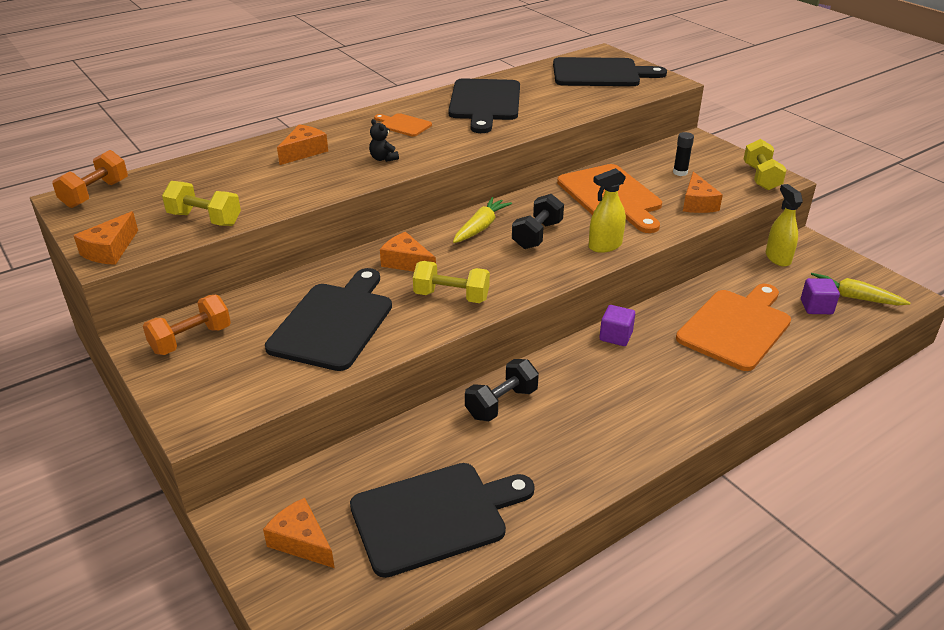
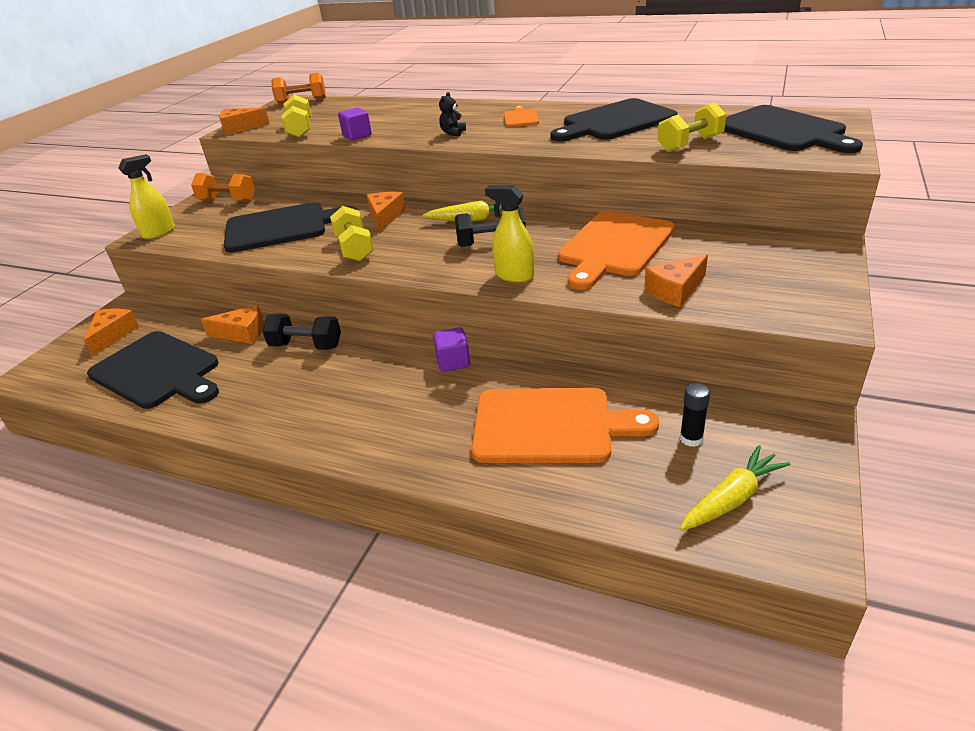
camera: 60 degrees right, 0 degrees up
orange cheese [277,124,328,165] -> orange cheese moved to [201,305,264,344]
black glue stick [673,132,694,176] -> black glue stick moved to [680,383,710,447]
yellow dumbbell [744,139,786,190] -> yellow dumbbell moved to [657,102,726,152]
yellow spray bottle [766,184,803,267] -> yellow spray bottle moved to [118,154,175,239]
purple cube [801,278,840,314] -> purple cube moved to [338,107,372,140]
yellow carrot [811,273,910,305] -> yellow carrot turned 60 degrees clockwise [680,445,790,531]

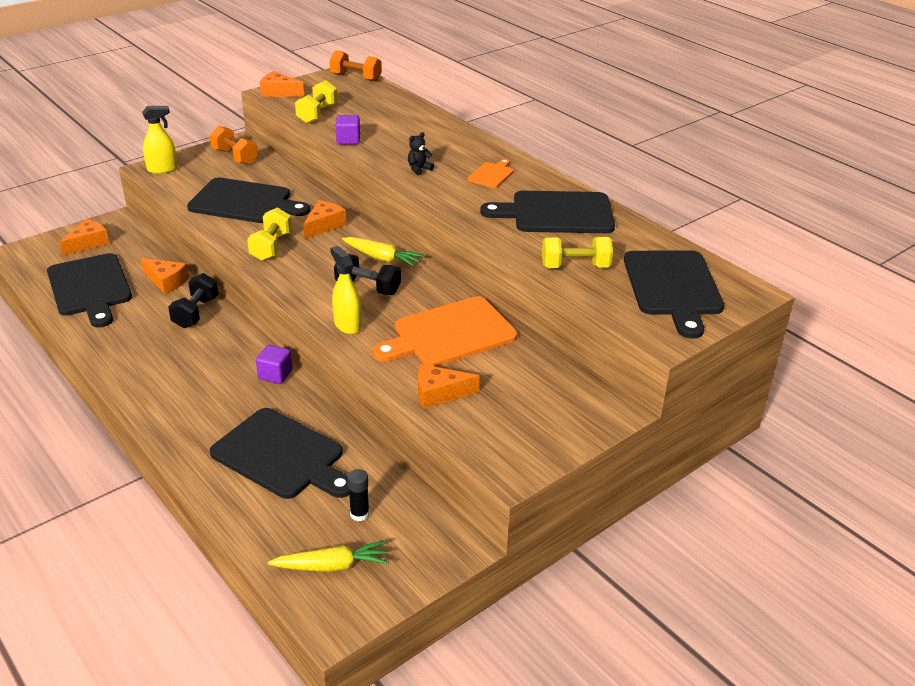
camera: 25 degrees right, 0 degrees up
black dumbbell [262,314,341,350] -> black dumbbell turned 60 degrees clockwise [168,273,219,328]
orange cutting board [471,388,659,463] -> black cutting board [210,408,349,499]

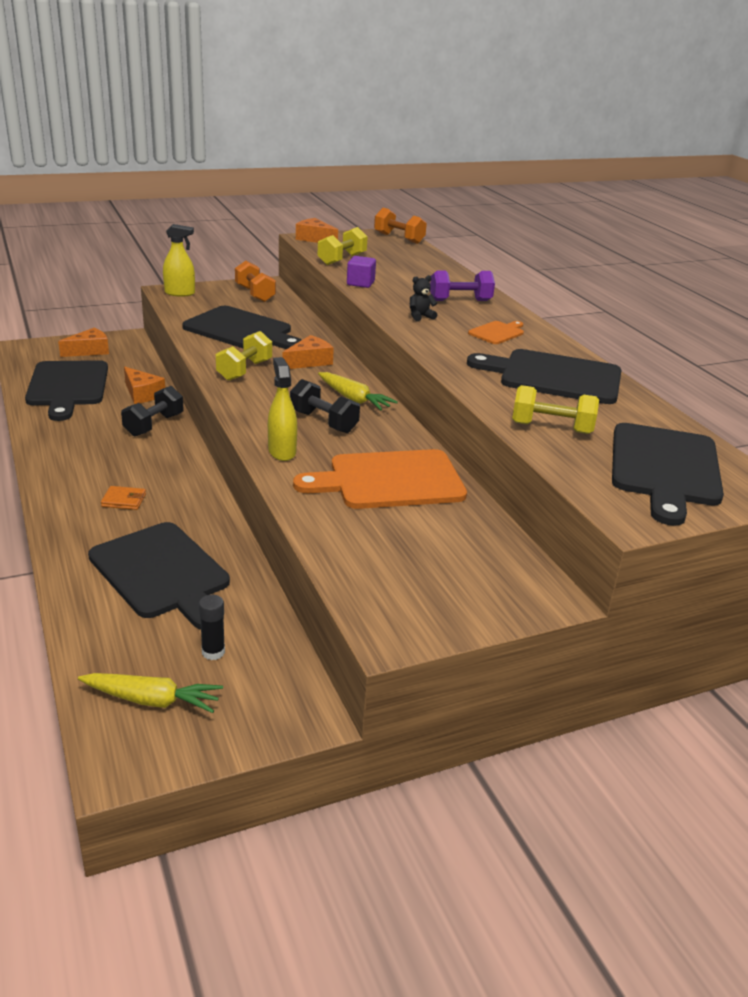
camera: 15 degrees right, 5 degrees down
purple cube [256,345,292,384] -> none
orange cheese [418,364,480,409] -> none
none -> orange wallet [101,486,146,510]
none -> purple dumbbell [430,271,495,301]

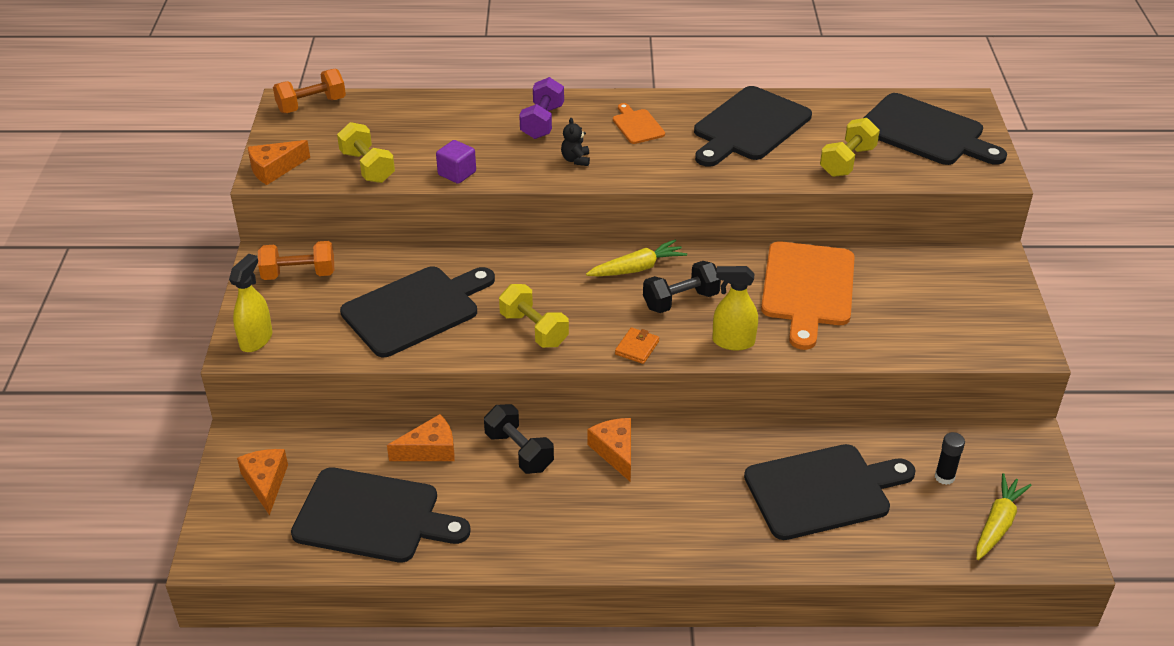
camera: 65 degrees left, 10 degrees up
orange wallet [101,486,146,510] -> orange wallet moved to [615,327,659,364]
orange cheese [283,335,334,369] -> orange cheese moved to [588,418,631,482]

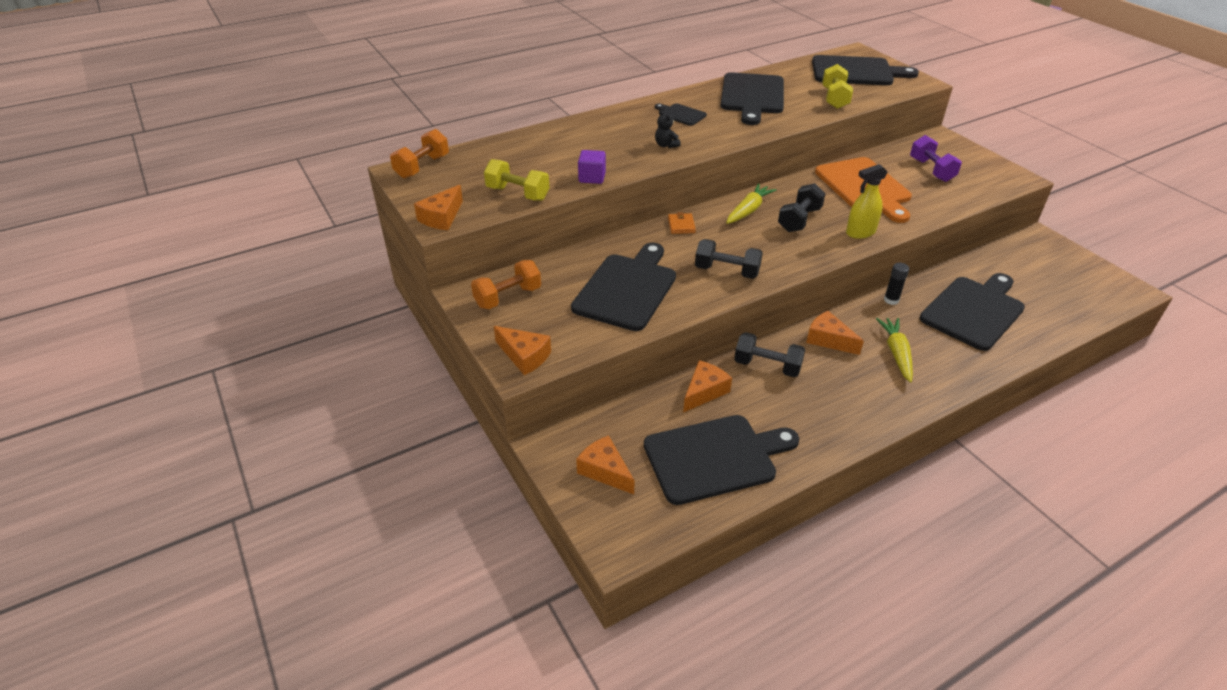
camera: 30 degrees left, 0 degrees up
yellow spray bottle [229,254,272,352] -> orange cheese [494,326,551,375]
yellow dumbbell [499,284,569,348] -> black dumbbell [695,239,763,279]
purple dumbbell [519,77,564,139] -> purple dumbbell moved to [910,135,962,182]
orange cutting board [613,103,665,144] -> black cutting board [655,104,707,126]
orange wallet [615,327,659,364] -> orange wallet moved to [668,212,696,234]
black glue stick [935,432,965,485] -> black glue stick moved to [884,263,909,305]
yellow carrot [976,473,1032,560] -> yellow carrot moved to [876,318,913,383]

